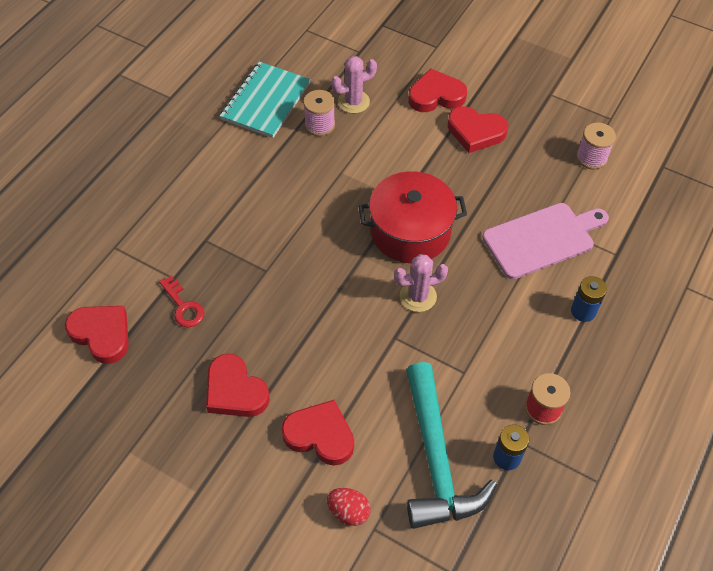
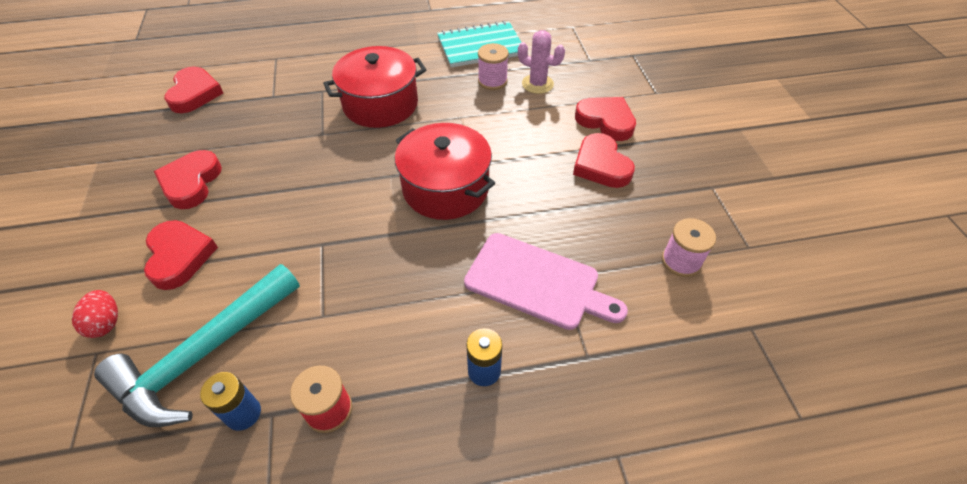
camera: 50 degrees right, 5 degrees down
red key [159,276,204,327] -> none
pink cactus [394,254,448,312] -> none
none -> red pot [323,46,426,128]

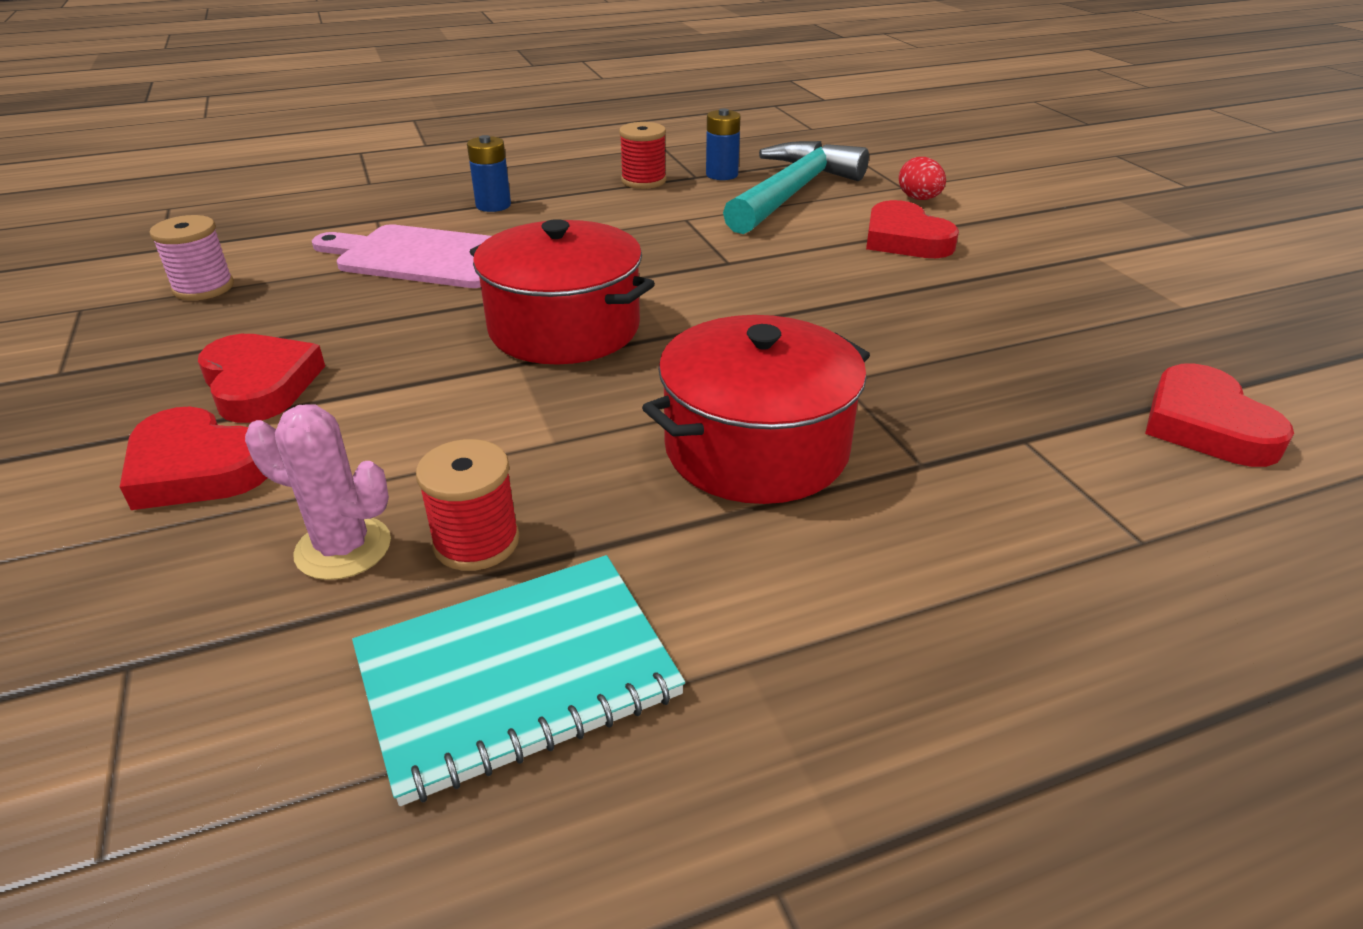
camera: 170 degrees right, 15 degrees down
red heart [154,150,222,209] -> none
pink spool [478,43,509,90] -> red spool [416,439,520,571]

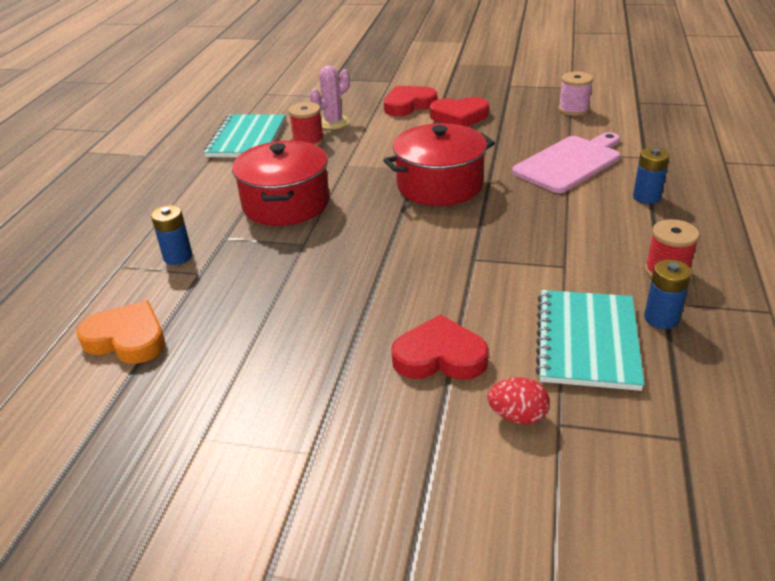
camera: 125 degrees right, 0 degrees up
turquoise hammer [723,141,869,234] -> turquoise notebook [536,290,644,391]
red heart [1145,363,1294,467] -> orange heart [76,301,165,364]
none -> blue battery [151,205,192,265]

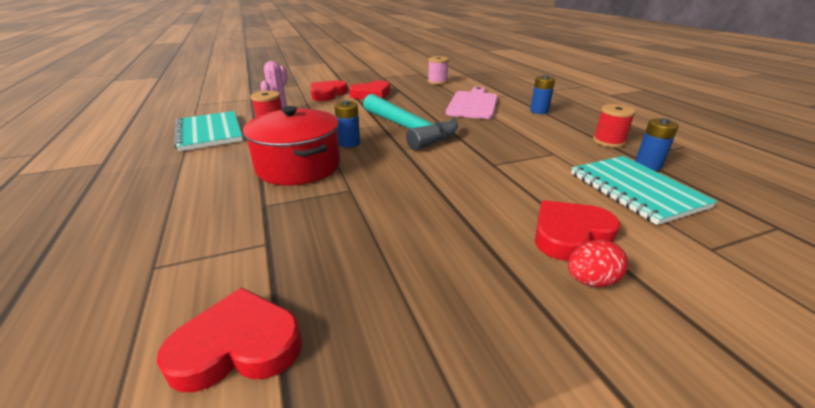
camera: 35 degrees left, 5 degrees down
orange heart [76,301,165,364] -> red heart [157,287,303,392]
blue battery [151,205,192,265] -> blue battery moved to [334,100,360,148]
red pot [383,123,495,206] -> turquoise hammer [363,94,459,151]
red egg [487,377,550,425] -> red egg moved to [568,240,628,287]

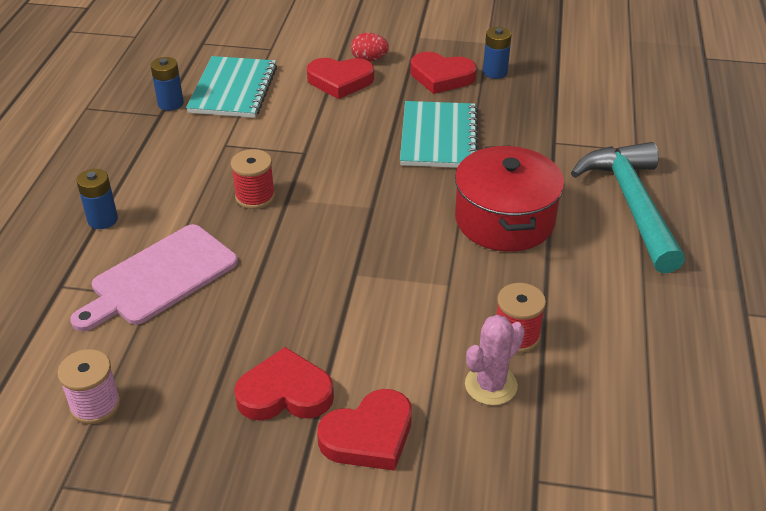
camera: 150 degrees left, 10 degrees up
red heart [157,287,303,392] -> red heart moved to [410,52,477,94]
turquoise notebook [174,111,243,151] -> turquoise notebook moved to [400,101,478,168]
blue battery [334,100,360,148] -> blue battery moved to [483,27,512,79]
turquoise hammer [363,94,459,151] -> turquoise hammer moved to [571,142,685,273]
red spool [593,104,636,148] -> red spool moved to [231,149,275,209]

